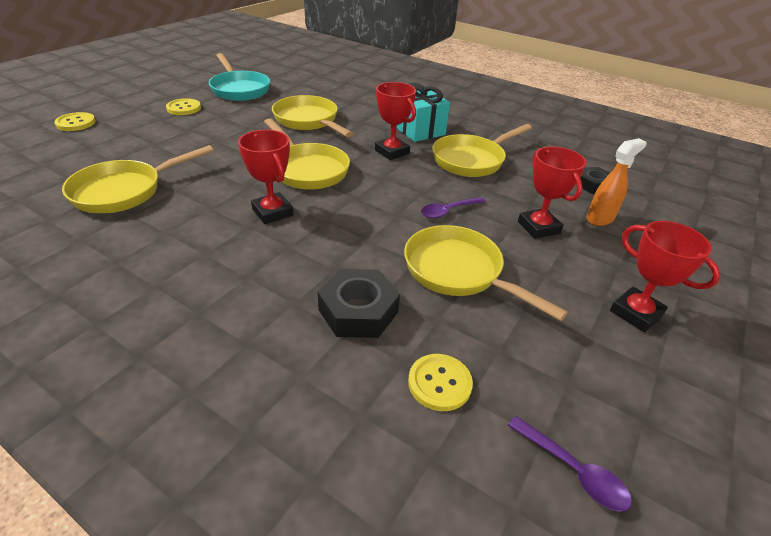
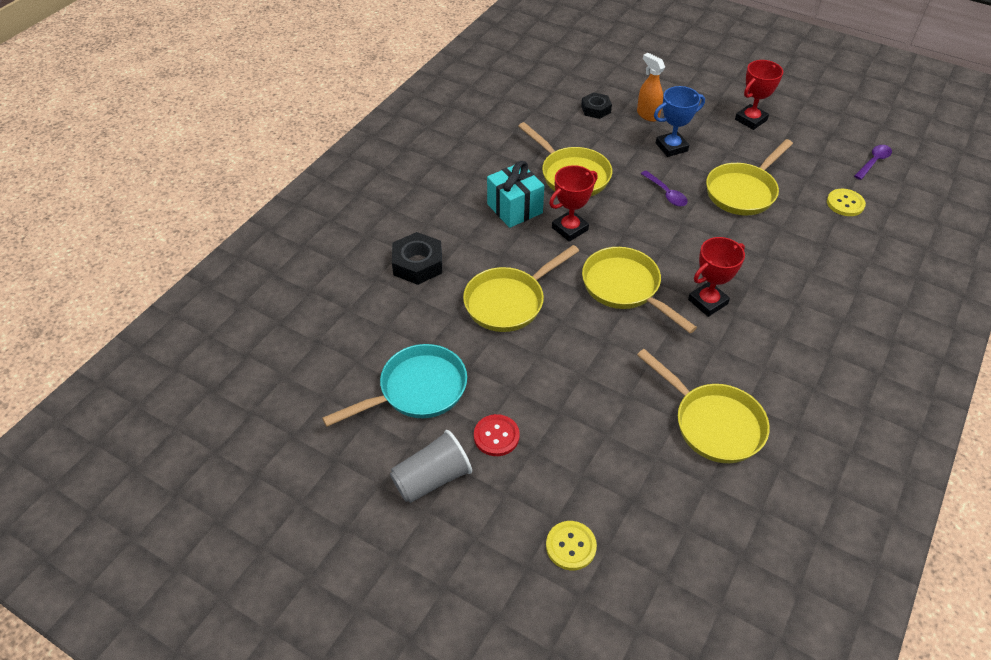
camera: 90 degrees left, 10 degrees up
yellow button [166,98,201,115] -> red button [474,414,520,456]
yellow pan [264,118,350,190] -> yellow pan turned 90 degrees counterclockwise [582,247,697,333]
black nut [318,269,400,338] -> black nut moved to [392,232,442,285]
red trophy [518,146,587,239] -> blue trophy [654,86,705,157]
none -> grey cup [390,430,472,503]

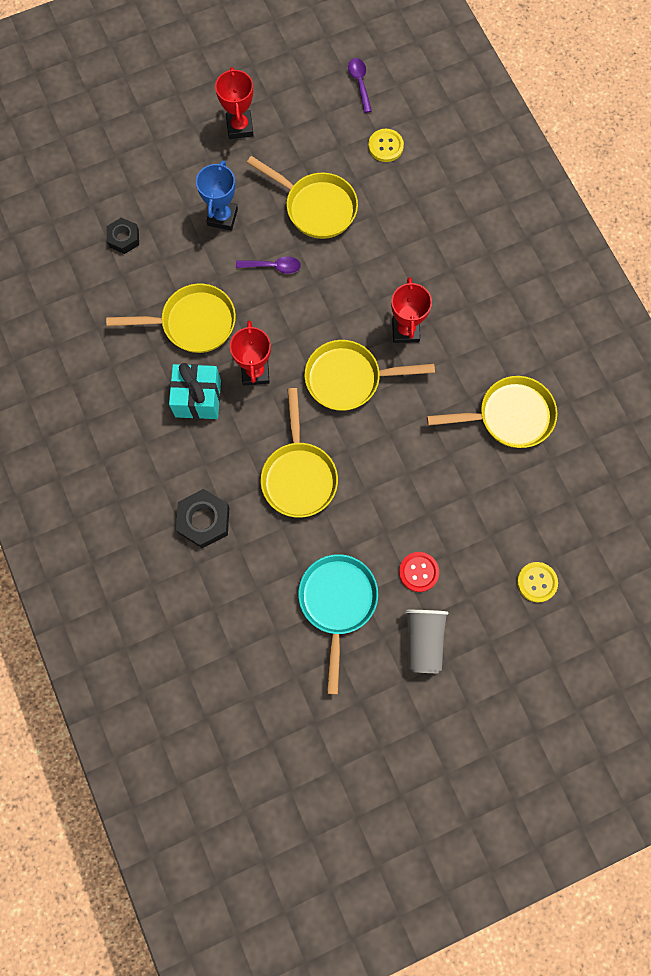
camera: 55 degrees left, 25 degrees up
orange spray bottle [637,53,665,122] -> none
yellow pan [706,139,793,215] -> yellow pan turned 45 degrees counterclockwise [247,156,358,239]

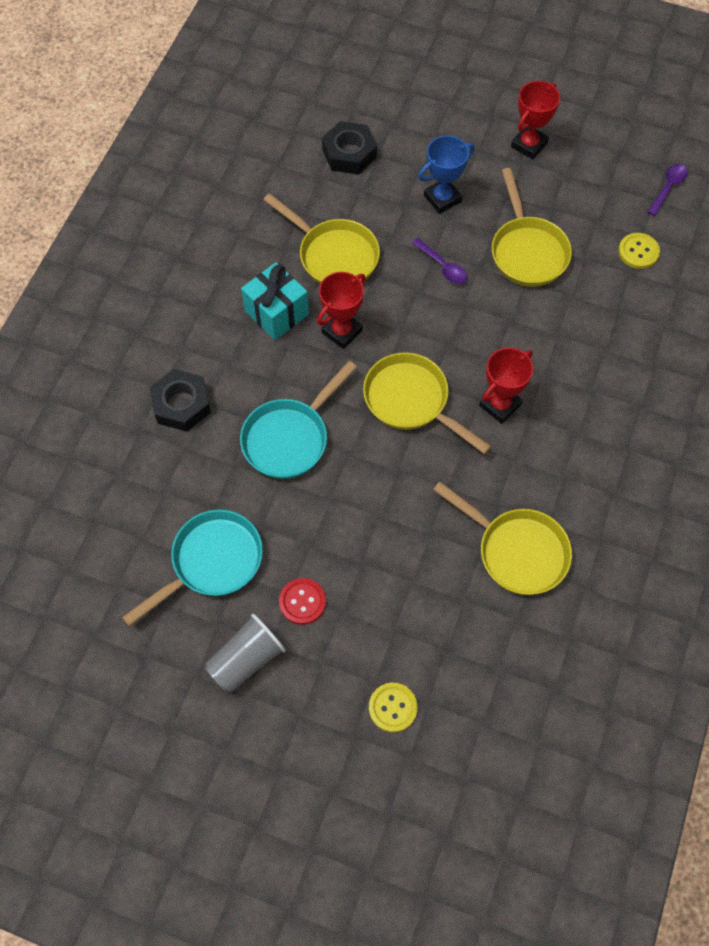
camera: 45 degrees right, 10 degrees down
black nut [107,217,139,254] -> black nut [322,121,377,175], size x1.52
yellow pan [261,388,338,518] -> turquoise pan [240,361,357,479]

